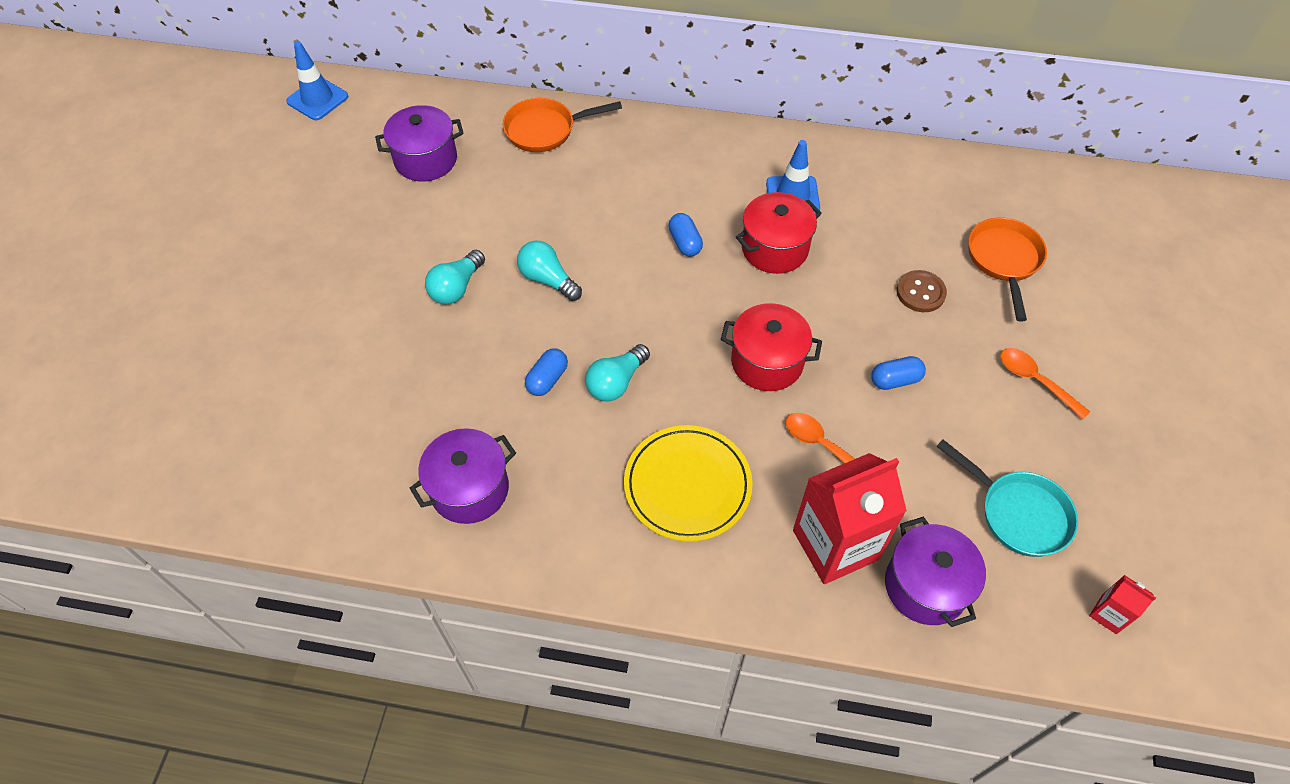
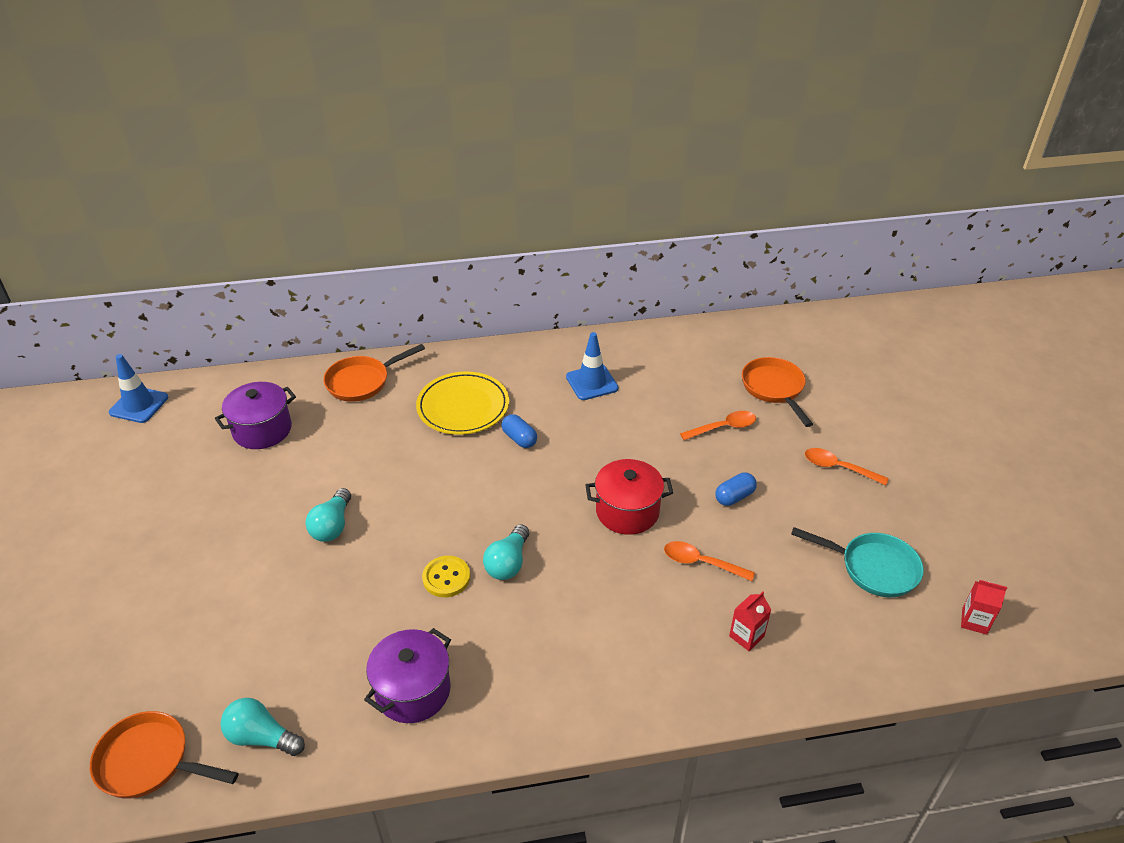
camera: 20 degrees left, 15 degrees down
turquoise light bulb [517,241,582,301] -> turquoise light bulb moved to [220,698,305,756]
blue capsule [525,348,568,396] -> yellow button [422,556,470,597]
yellow plate [624,425,753,542] -> yellow plate moved to [416,371,509,435]
red pot [736,192,822,274] -> none
red carton [793,453,907,584] -> red carton [729,591,771,651], size x0.45
purple pot [885,517,986,627] -> none
brown button [896,270,947,312] -> orange spoon [680,411,756,440]
none -> orange pan [90,711,238,799]

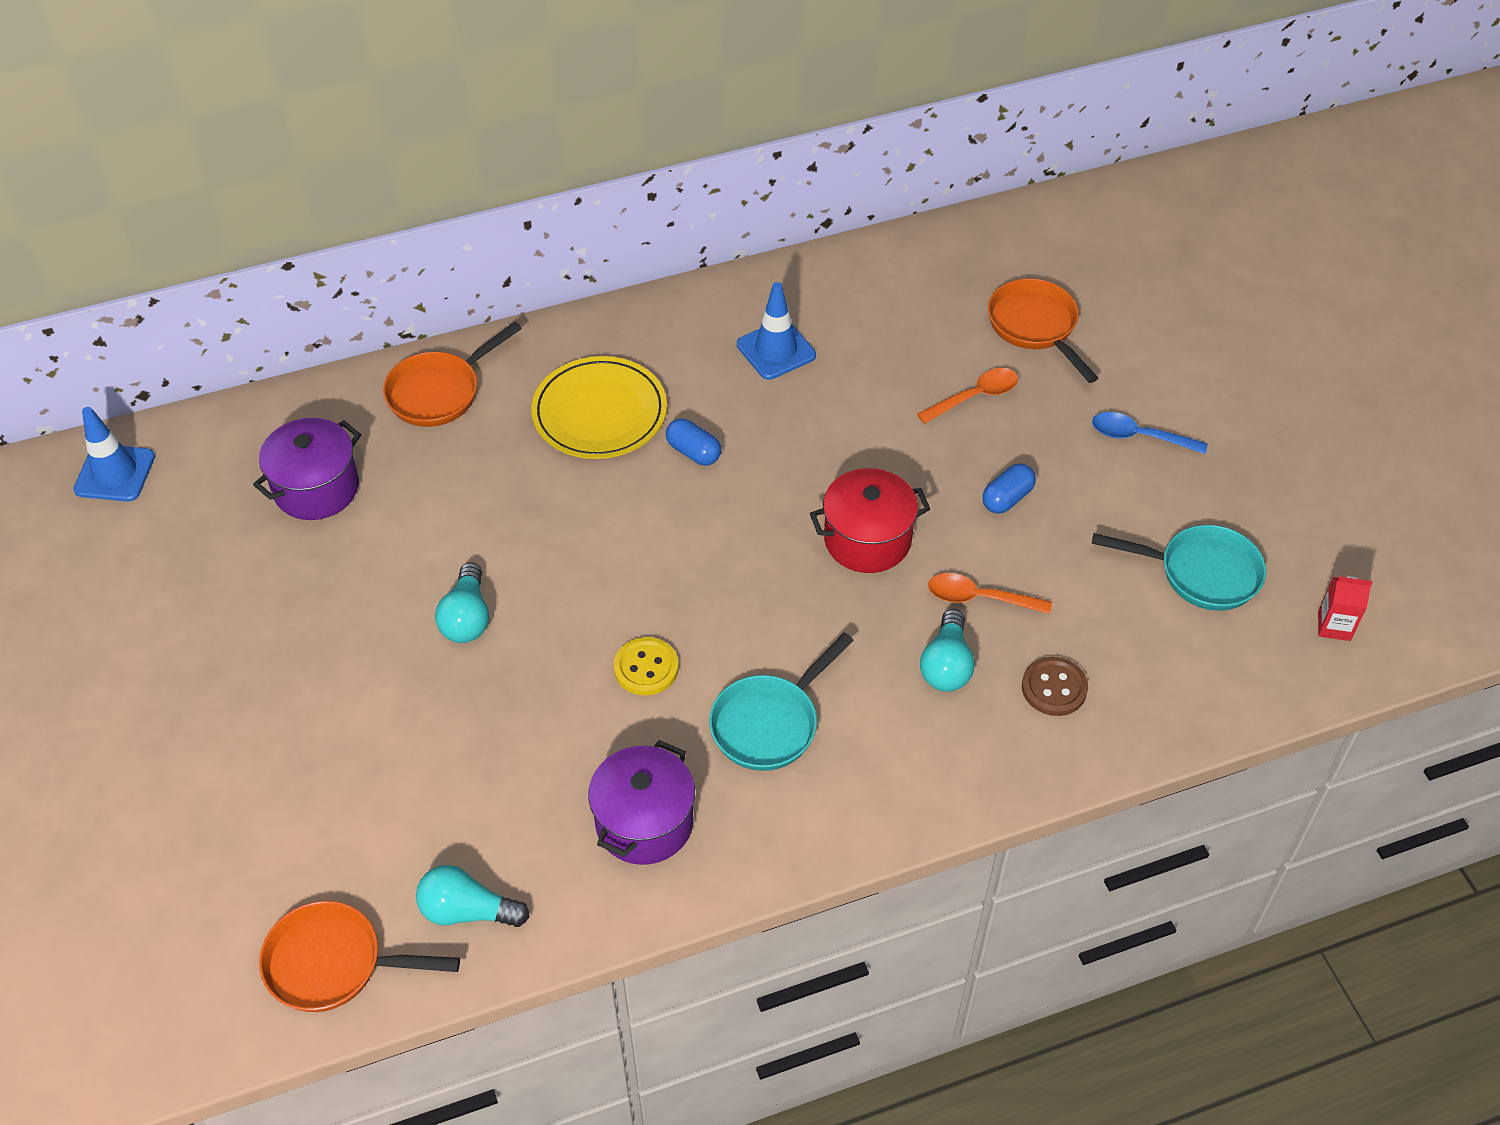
camera: 10 degrees left, 10 degrees up
turquoise light bulb [483,524,529,580] -> turquoise light bulb moved to [920,609,975,692]
red carton [729,591,771,651] -> brown button [1022,657,1088,716]
orange spoon [805,448,889,485] -> blue spoon [1092,412,1208,454]
none -> turquoise pan [709,633,854,771]

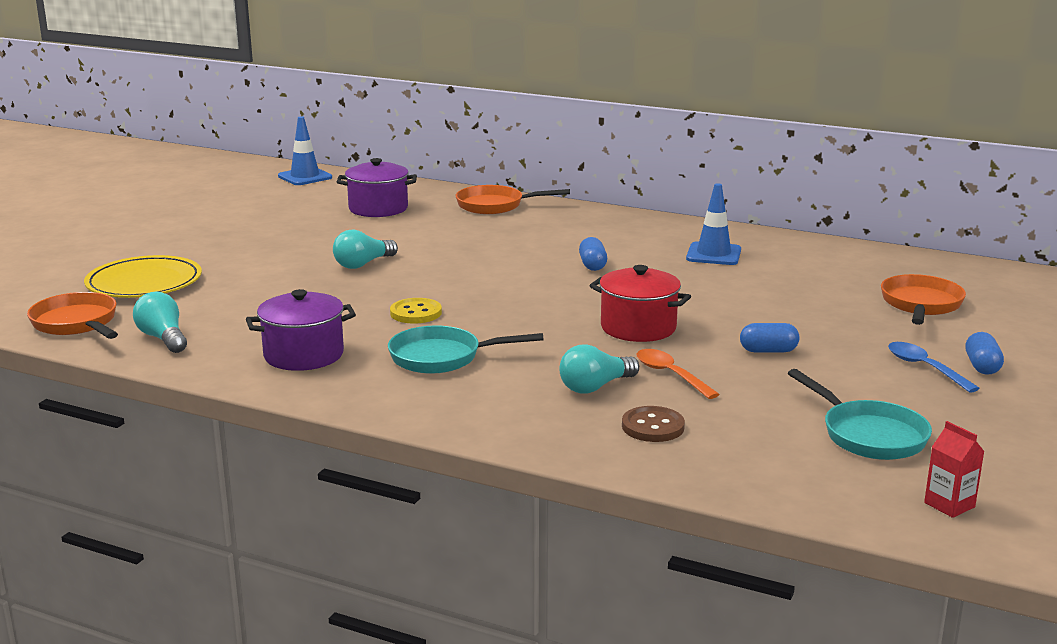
camera: 45 degrees right, 30 degrees down
yellow plate [531,356,667,459] -> yellow plate moved to [84,255,202,298]
orange spoon [917,368,1018,424] -> none
none -> blue capsule [965,332,1004,375]

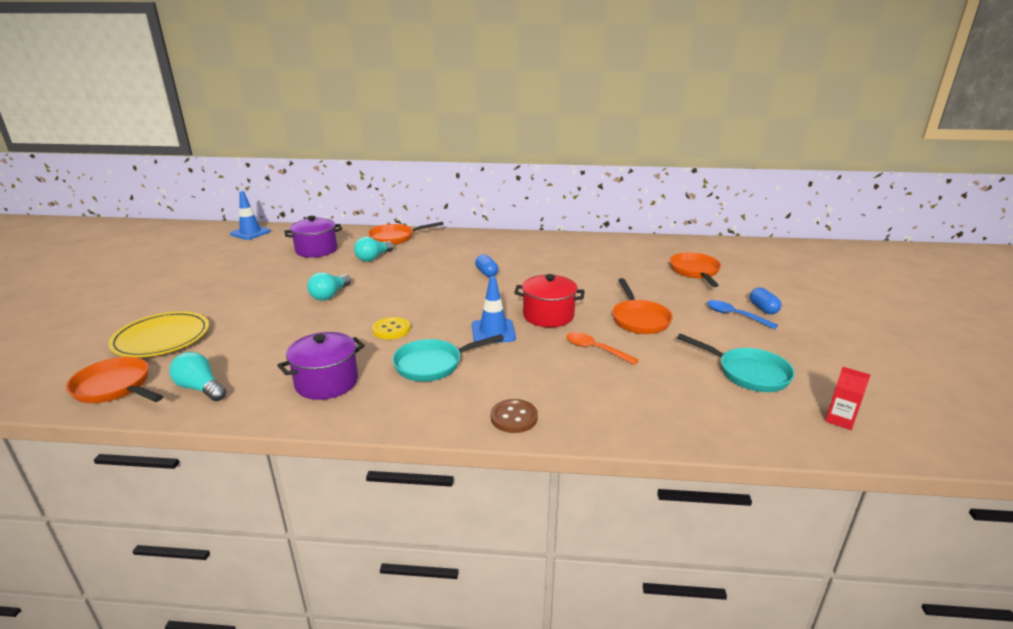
camera: 20 degrees left, 5 degrees up
turquoise light bulb [559,344,639,394] -> turquoise light bulb moved to [354,237,394,262]
brown button [622,406,685,442] -> brown button moved to [491,399,538,433]
blue traffic cone [686,183,741,265] -> blue traffic cone moved to [472,276,516,343]
blue capsule [740,323,800,352] -> orange pan [612,278,673,334]

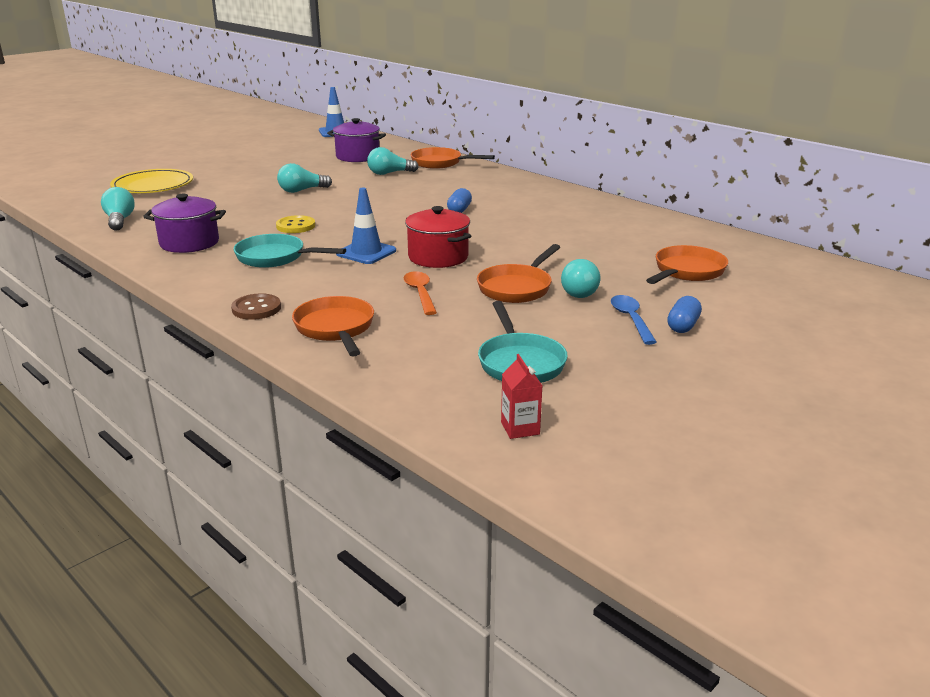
camera: 40 degrees right, 0 degrees up
orange pan [66,357,163,403] -> orange pan moved to [292,296,374,356]
none -> turquoise light bulb [561,259,600,298]

